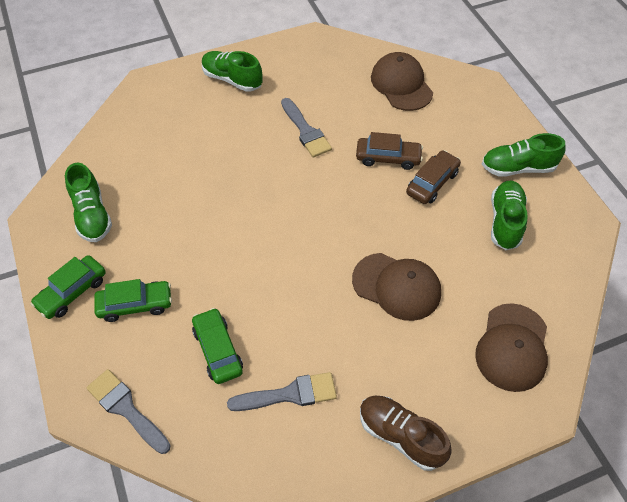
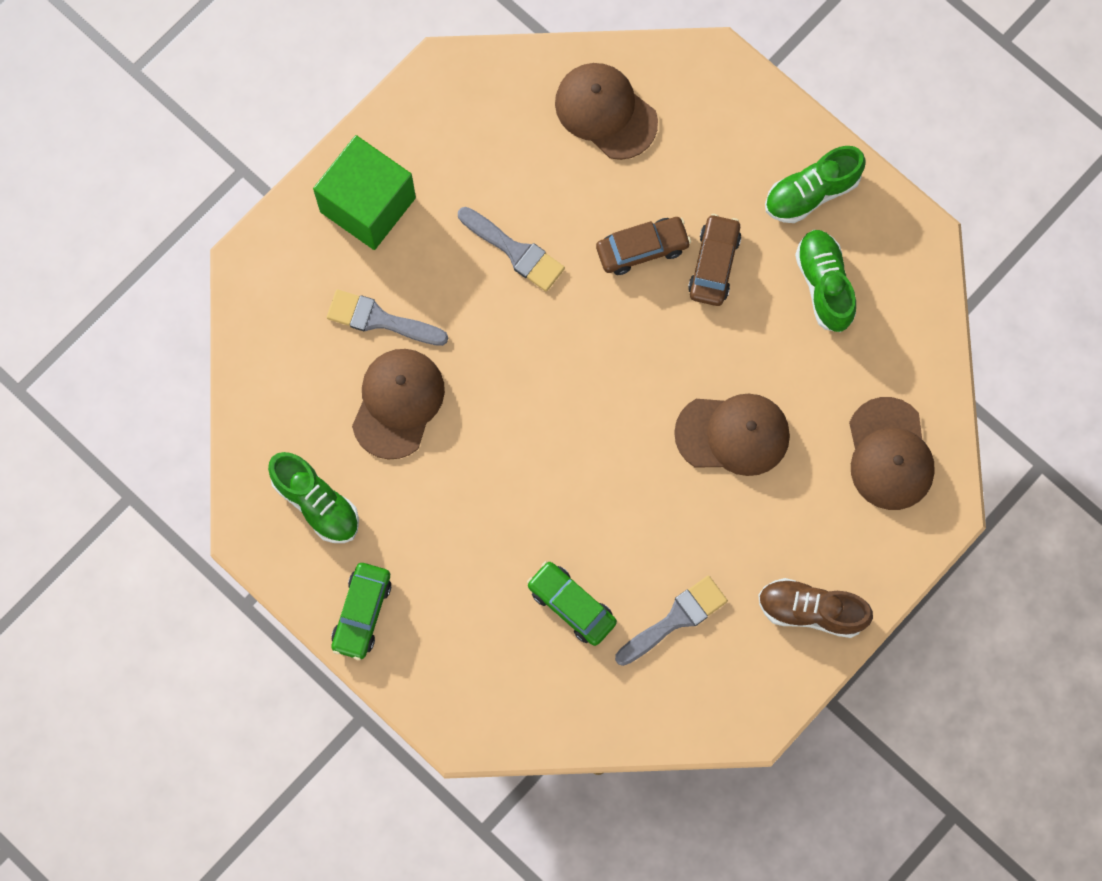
camera: 25 degrees left, 20 degrees up
grey brush [86,369,171,454] -> grey brush moved to [327,290,448,346]
green car [94,279,172,322] -> none
green shoe [202,51,263,92] -> green cube [313,135,416,250]
none -> brown cap [352,349,445,460]

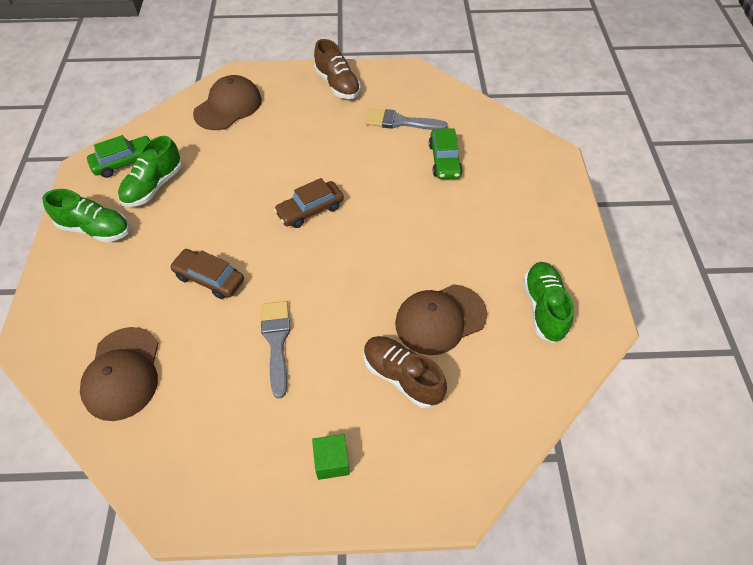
camera: 135 degrees left, 20 degrees down
green cube [313,135,416,250] -> green cube [312,434,350,480], size x0.47
grey brush [327,290,448,346] -> brown shoe [364,336,447,408]
green car [331,563,391,660] -> green car moved to [87,135,151,178]
brown cap [674,394,790,476] -> none
brown car [688,214,741,306] -> brown car moved to [274,178,344,228]

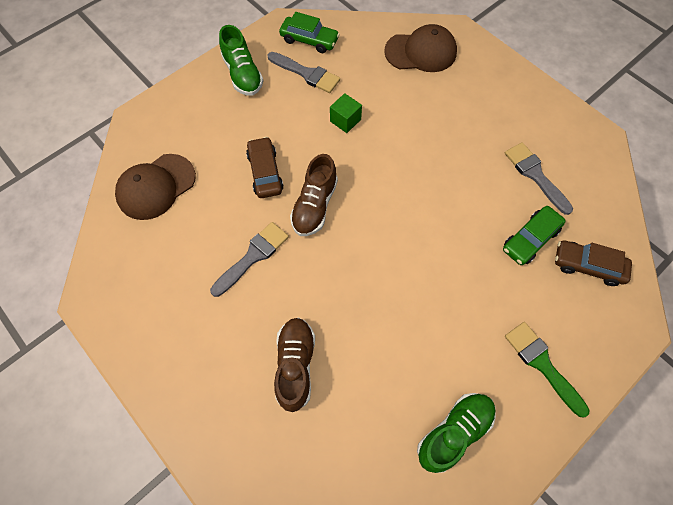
camera: 50 degrees right, 10 degrees up
green shoe [118,136,182,207] -> grey brush [268,52,340,93]
brown car [274,178,344,228] -> brown car moved to [555,240,632,286]
green cube [312,434,350,480] -> green cube moved to [330,93,362,133]
brown shoe [314,39,361,99] -> brown shoe moved to [290,154,338,236]
brown cap [395,284,487,355] -> none
none -> green brush [505,322,589,417]

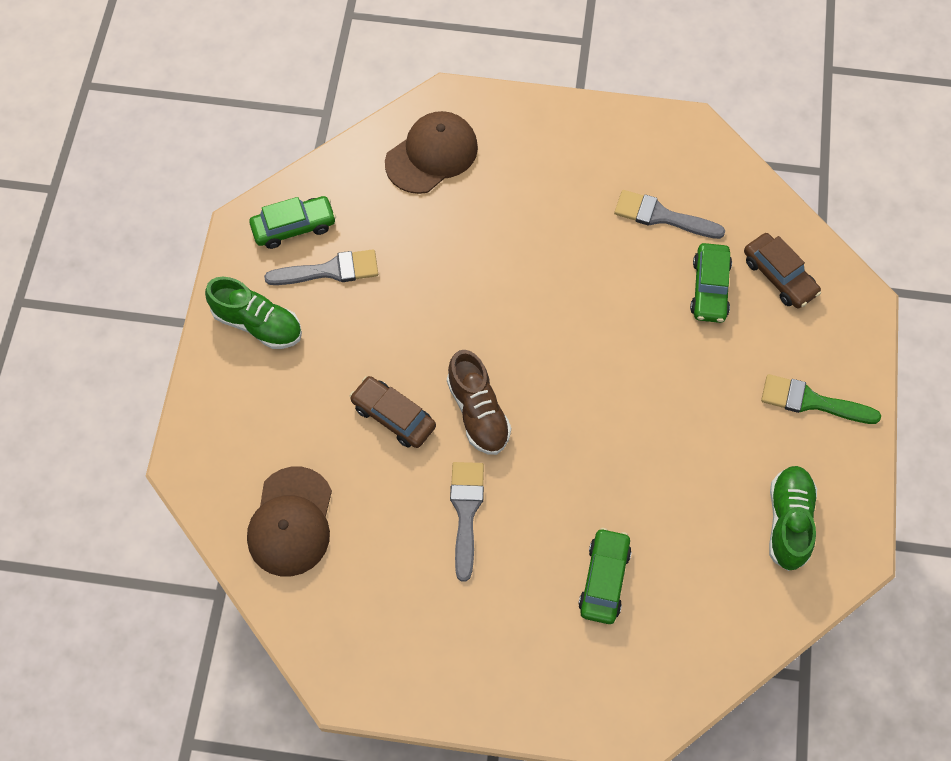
camera: 40 degrees left, 0 degrees up
brown shoe [274,317,315,412] -> green car [578,528,631,624]
green cube [330,93,362,133] -> none
brown car [555,240,632,286] -> brown car turned 105 degrees counterclockwise [744,233,821,308]

